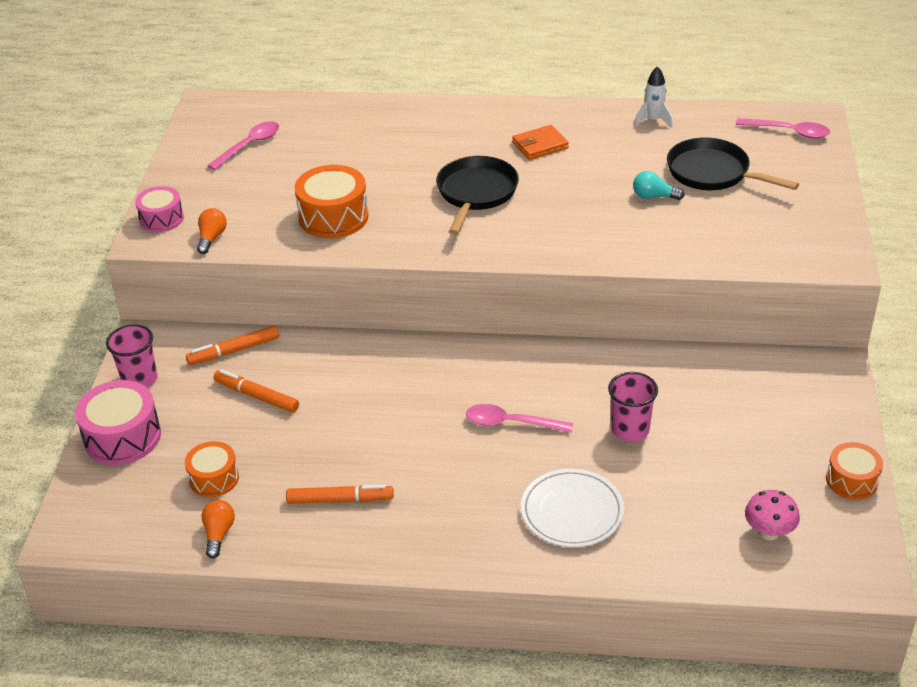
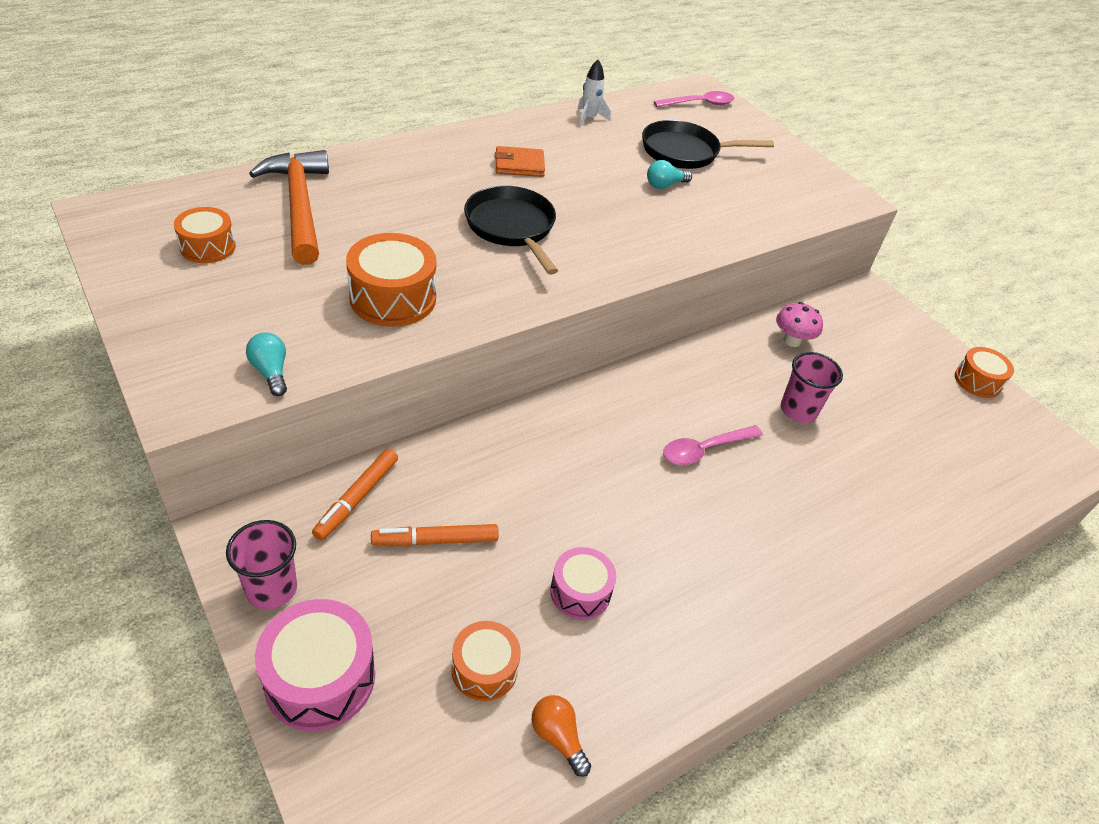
camera: 45 degrees left, 5 degrees up
pink drum [135,186,184,232] -> pink drum moved to [550,547,616,620]
orange light bulb [197,208,227,254] -> turquoise light bulb [246,332,287,396]
pink spoon [207,121,279,170] -> orange drum [174,207,236,263]
orange marker [286,484,394,504] -> none
orange wallet [512,125,569,160] -> orange wallet turned 60 degrees clockwise [495,146,545,177]
white plate [521,469,624,547] -> none
pink mushroom [745,490,800,541] -> pink mushroom moved to [776,302,823,347]
none -> orange hammer [249,150,329,265]

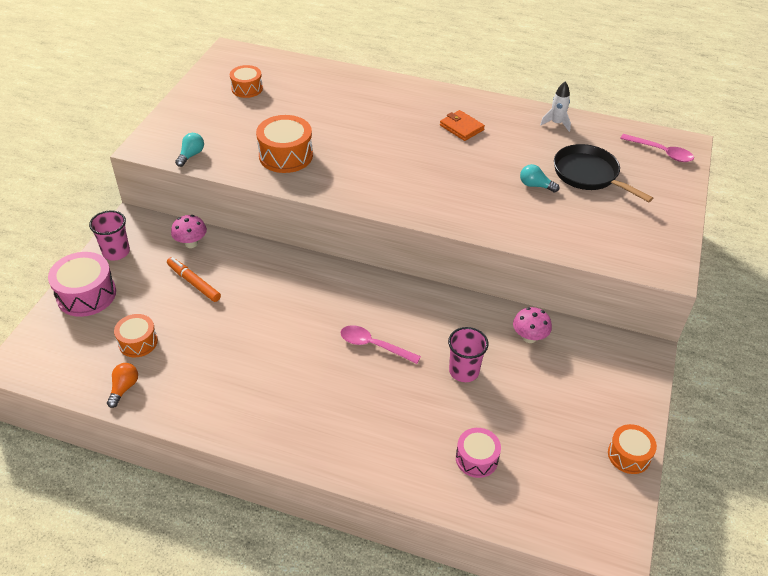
camera: 55 degrees right, 0 degrees up
orange hammer [249,150,329,265] -> none
orange marker [312,449,398,540] -> pink mushroom [171,215,207,248]
black pan [464,186,558,275] -> none
pink drum [550,547,616,620] -> pink drum moved to [456,428,501,478]

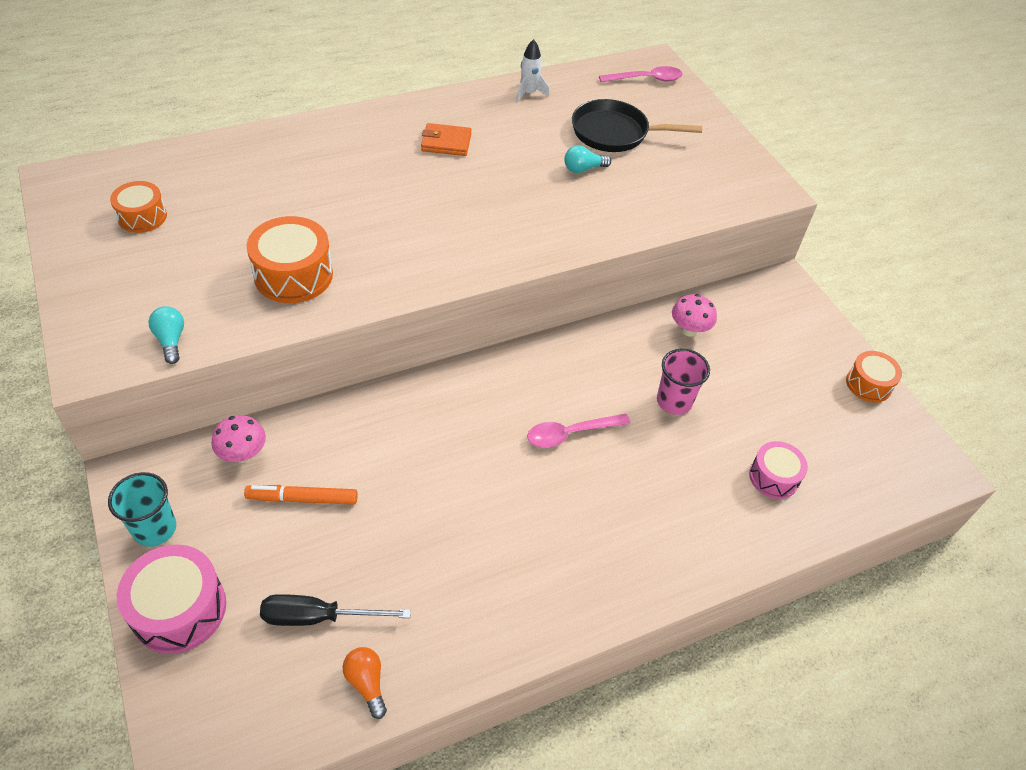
camera: 45 degrees left, 5 degrees up
pink cup [89,210,130,261] -> turquoise cup [108,472,176,547]
orange drum [114,314,158,357] -> black screwdriver [260,594,411,626]

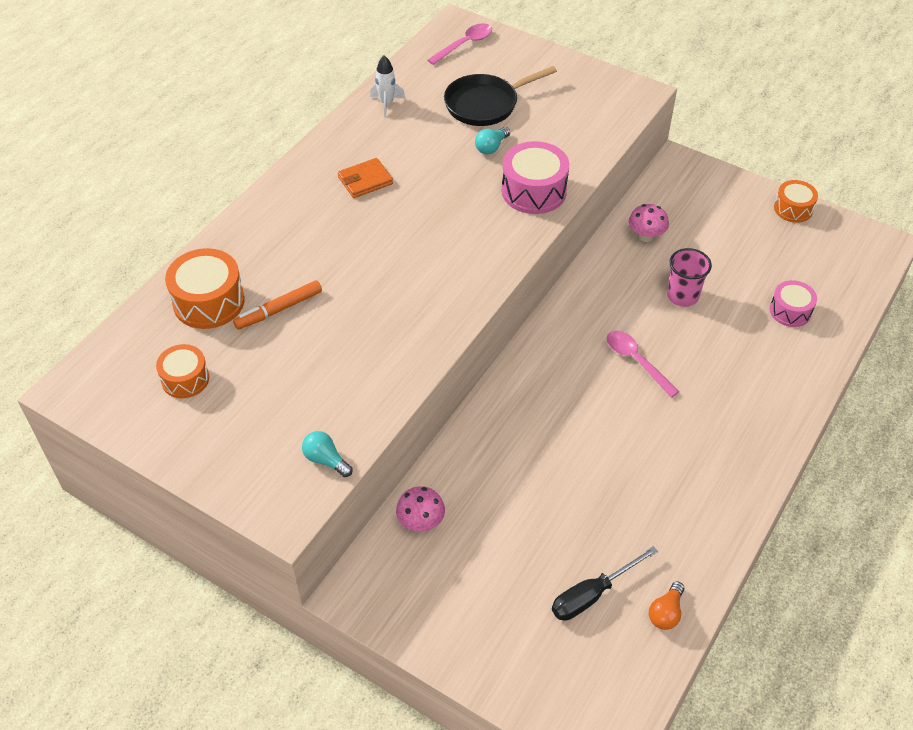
camera: 30 degrees left, 0 degrees up
turquoise cup [108,472,176,547] -> none
pink drum [117,545,226,654] -> pink drum moved to [502,141,569,214]
orange marker [244,485,358,505] -> orange marker moved to [233,280,322,329]
orange drum [246,216,333,303] -> orange drum moved to [165,248,245,329]
orange light bulb [343,647,387,719] -> orange light bulb turned 90 degrees counterclockwise [649,581,684,630]
pink spoon [527,414,630,448] -> pink spoon turned 105 degrees clockwise [607,330,680,398]

